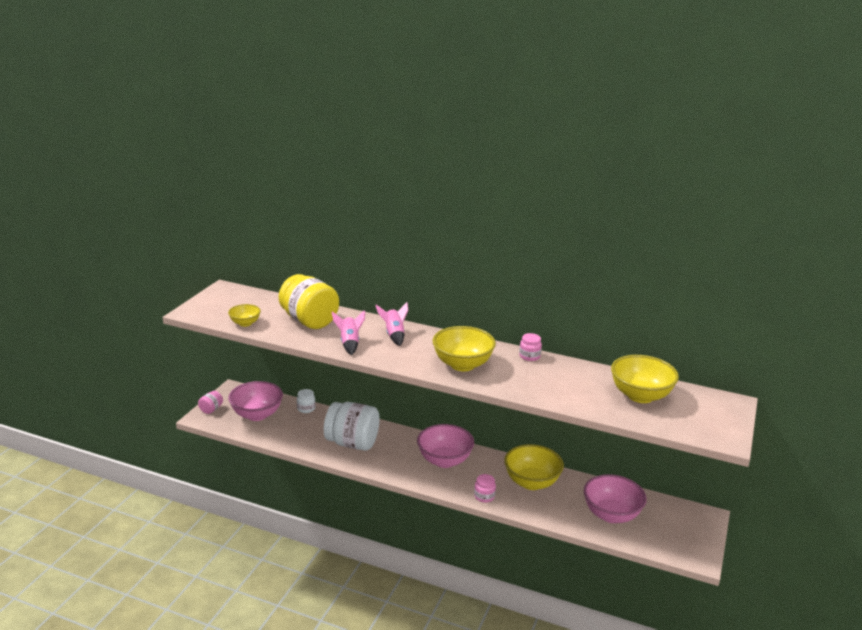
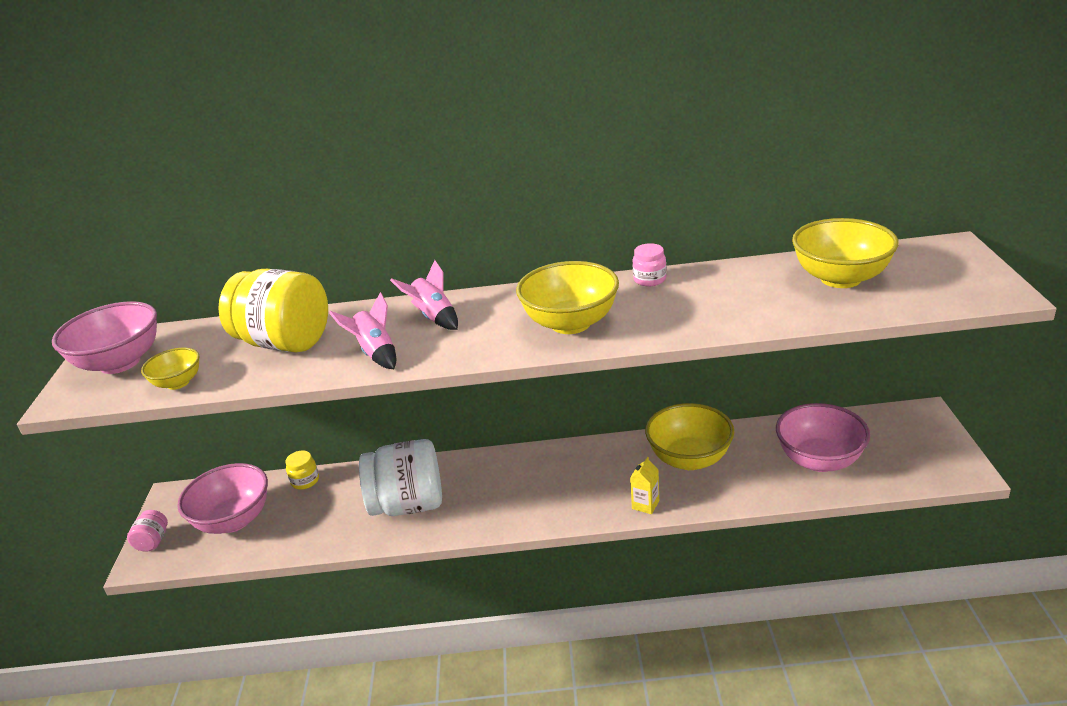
camera: 20 degrees left, 5 degrees up
white jar [297,389,315,413] -> yellow jar [285,451,319,490]
pink bowl [417,424,474,468] -> pink bowl moved to [52,301,157,374]
pink jar [474,474,496,503] -> yellow carton [630,457,659,514]

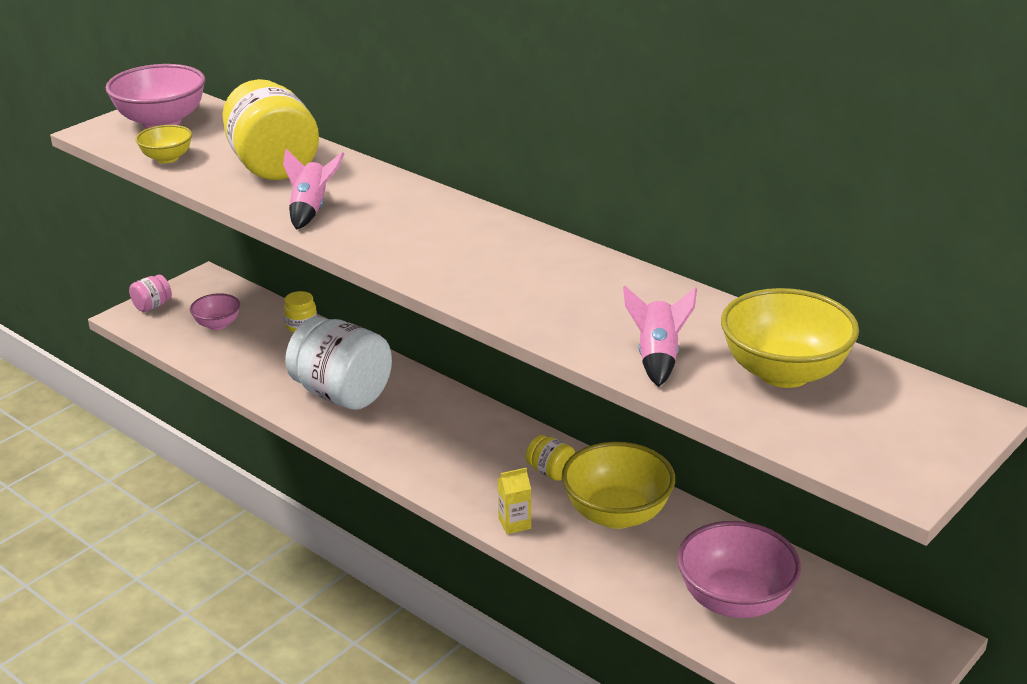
camera: 40 degrees right, 0 degrees up
pink bowl [177,463,268,534] -> pink bowl [190,293,240,330], size x0.54
pink rocket [390,260,458,330] -> pink rocket moved to [623,286,697,387]
yellow bowl [516,261,619,334] -> none
pink jar [633,243,667,286] -> none
none -> yellow jar [526,435,575,481]

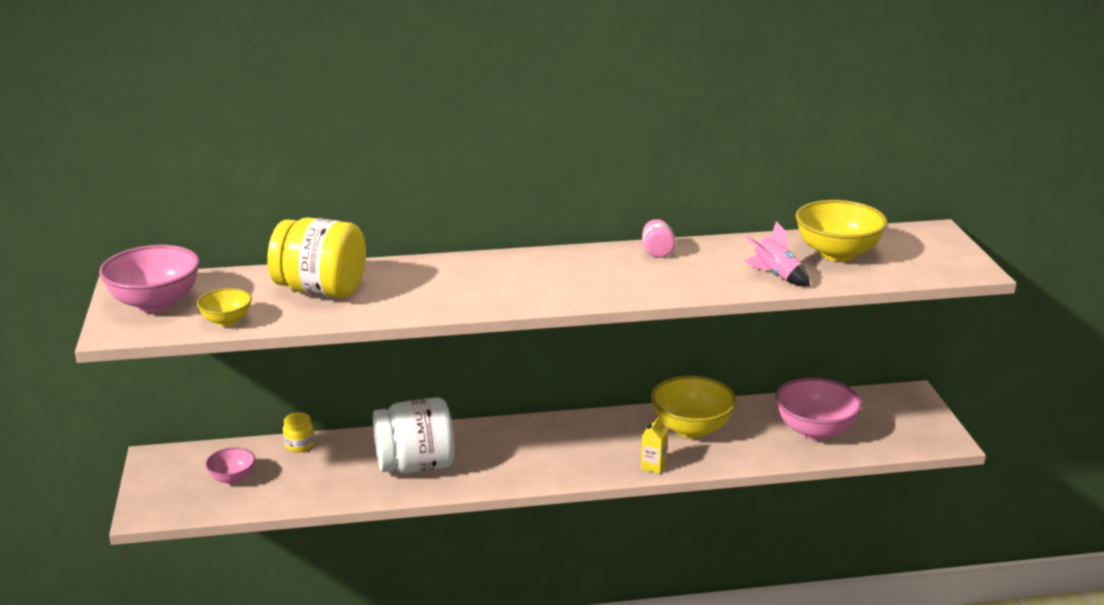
camera: 50 degrees left, 5 degrees down
pink jar [129,275,172,312] -> pink jar moved to [642,219,676,258]
pink rocket [283,148,344,230] -> none
yellow jar [526,435,575,481] -> none

